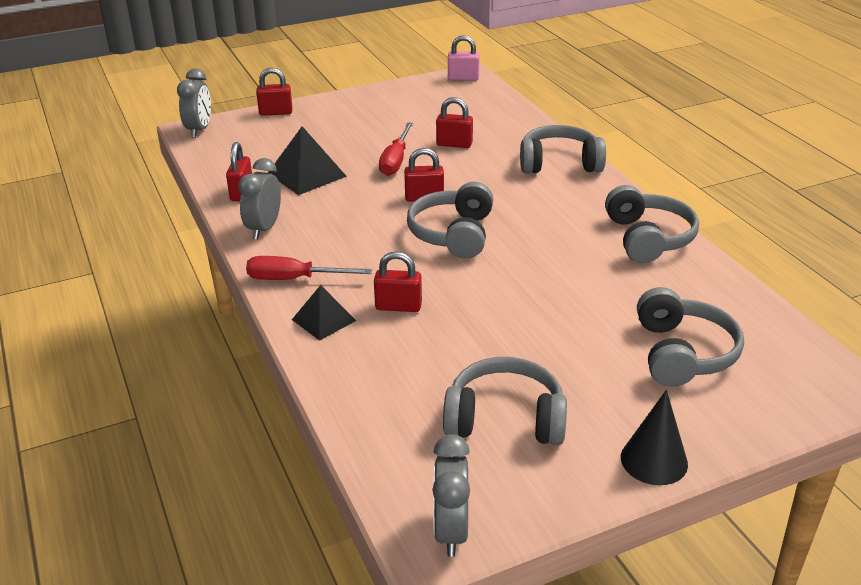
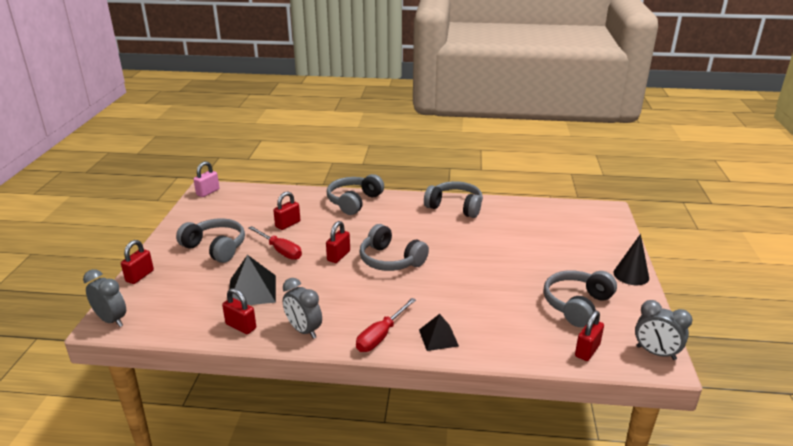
camera: 60 degrees left, 5 degrees down
red padlock [374,251,422,312] -> red padlock moved to [575,311,604,361]
grey headphones [637,287,744,387] -> grey headphones moved to [176,218,245,263]

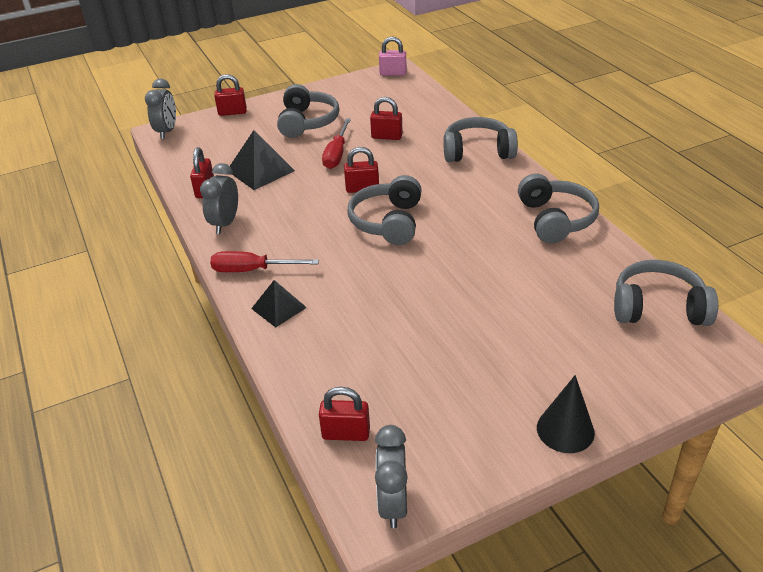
camera: 60 degrees right, 10 degrees up
grey headphones [544,270,617,327] -> grey headphones moved to [614,260,718,326]

